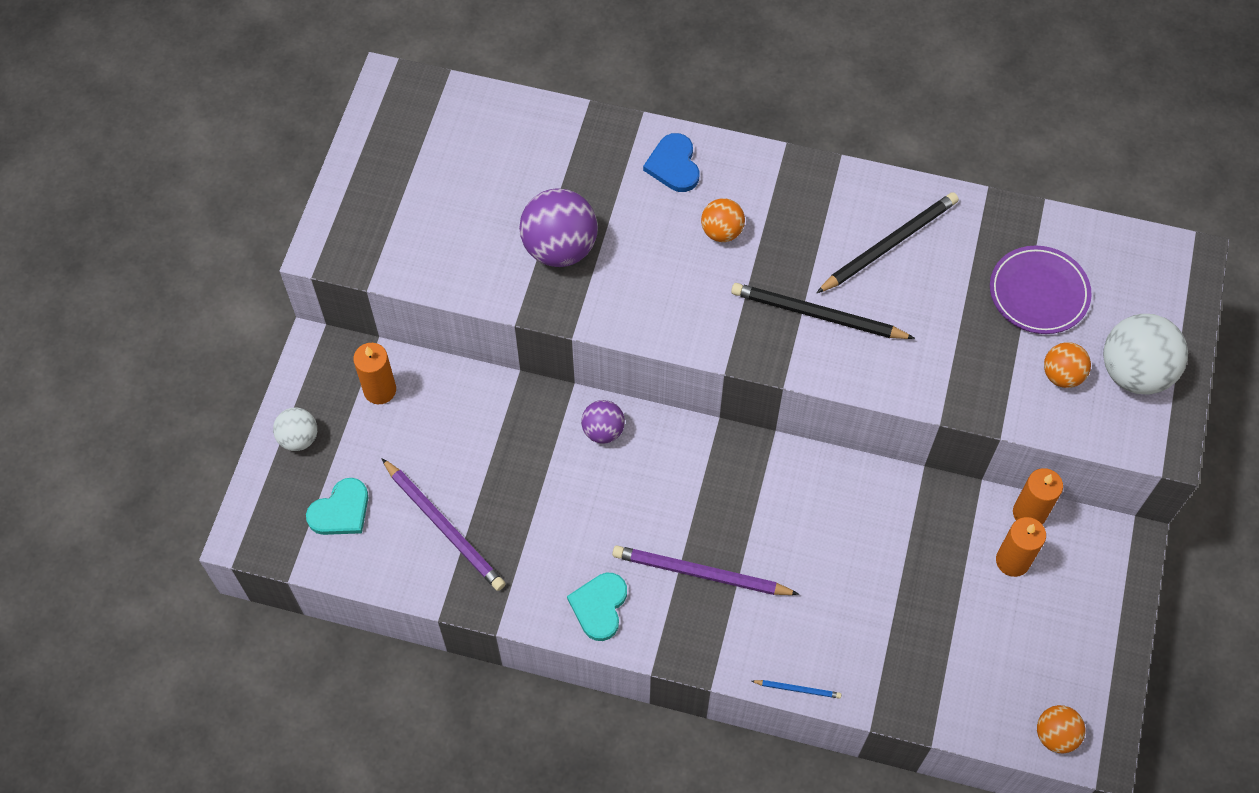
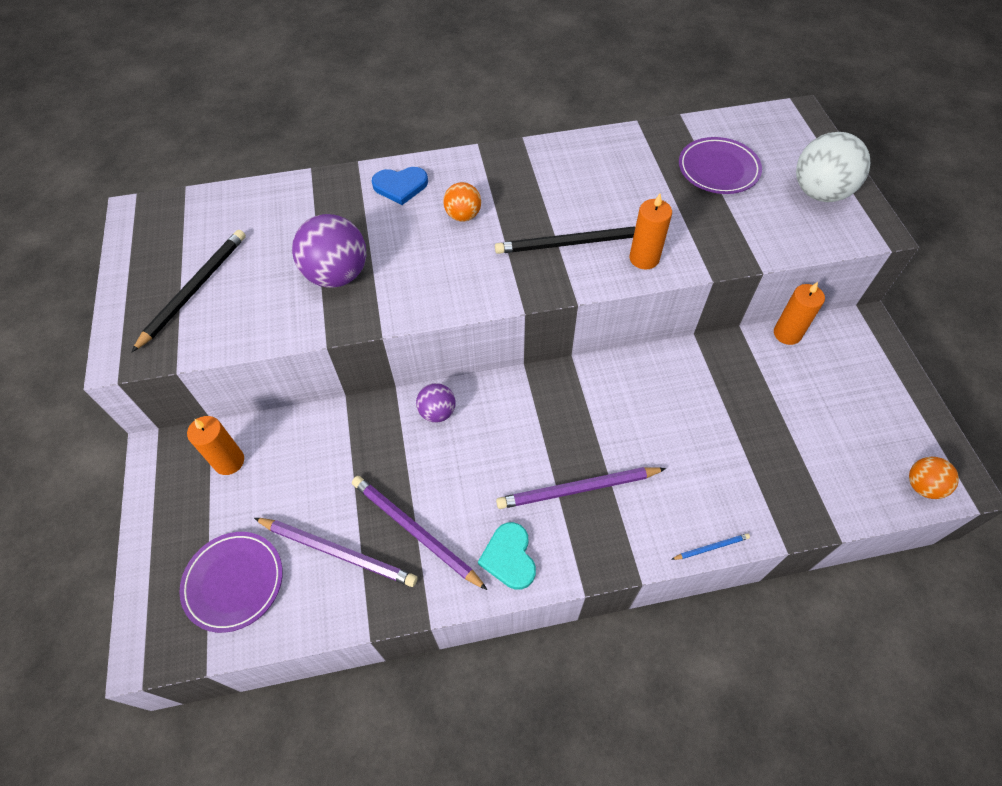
camera: 25 degrees left, 5 degrees down
white ball [273,408,317,451] -> none
turquoise heart [306,478,368,535] -> purple plate [180,532,283,633]
blue heart [643,133,699,192] -> blue heart turned 60 degrees counterclockwise [372,167,428,205]
black pencil [816,192,959,293] -> black pencil moved to [132,230,246,352]
orange candle [996,517,1046,577] -> orange candle moved to [629,194,672,270]
orange ball [1044,342,1091,388] -> none
none -> purple pencil [352,476,487,590]

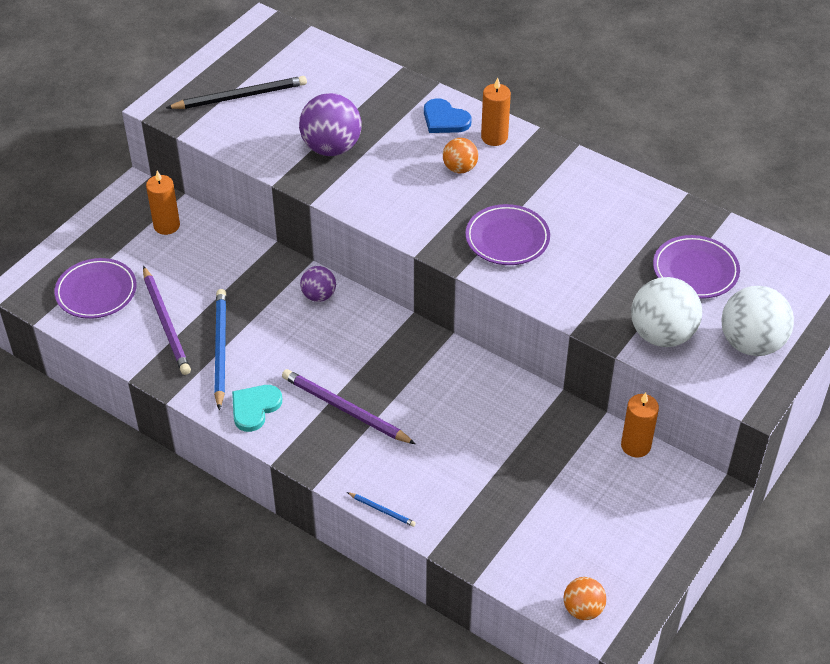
camera: 45 degrees right, 10 degrees down
purple pencil [352,476,487,590] -> blue pencil [214,289,226,410]
black pencil [495,226,635,254] -> purple plate [465,204,550,265]
orange candle [629,194,672,270] -> orange candle moved to [481,78,511,146]
none -> white ball [631,277,702,347]

